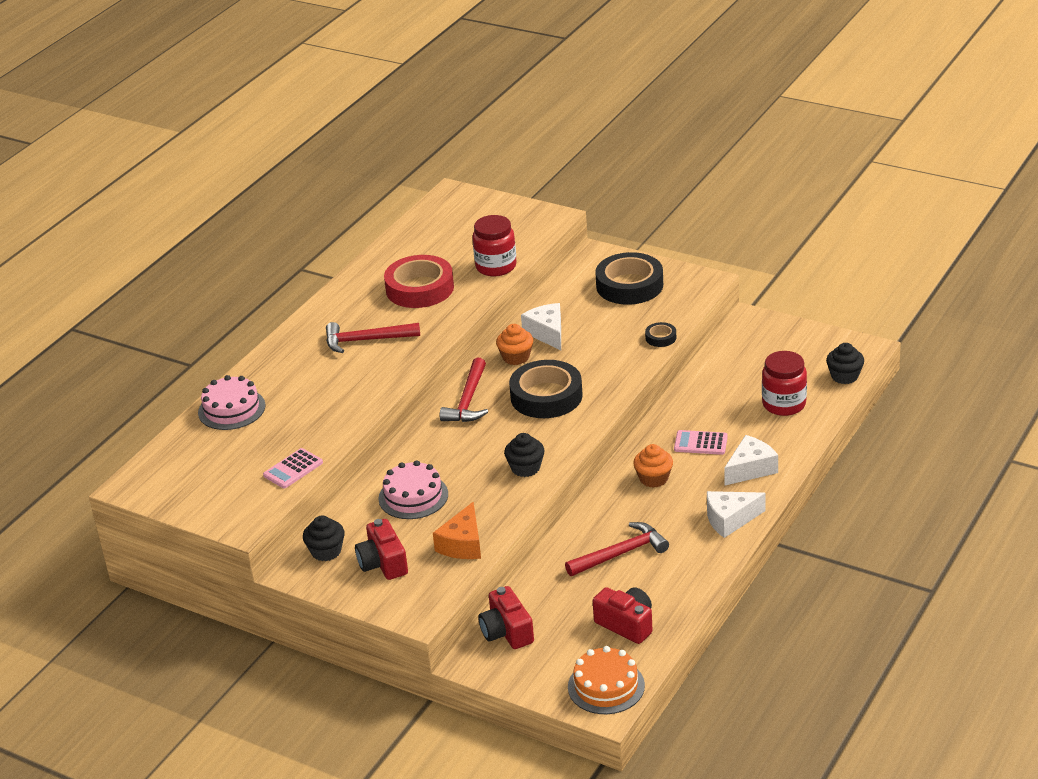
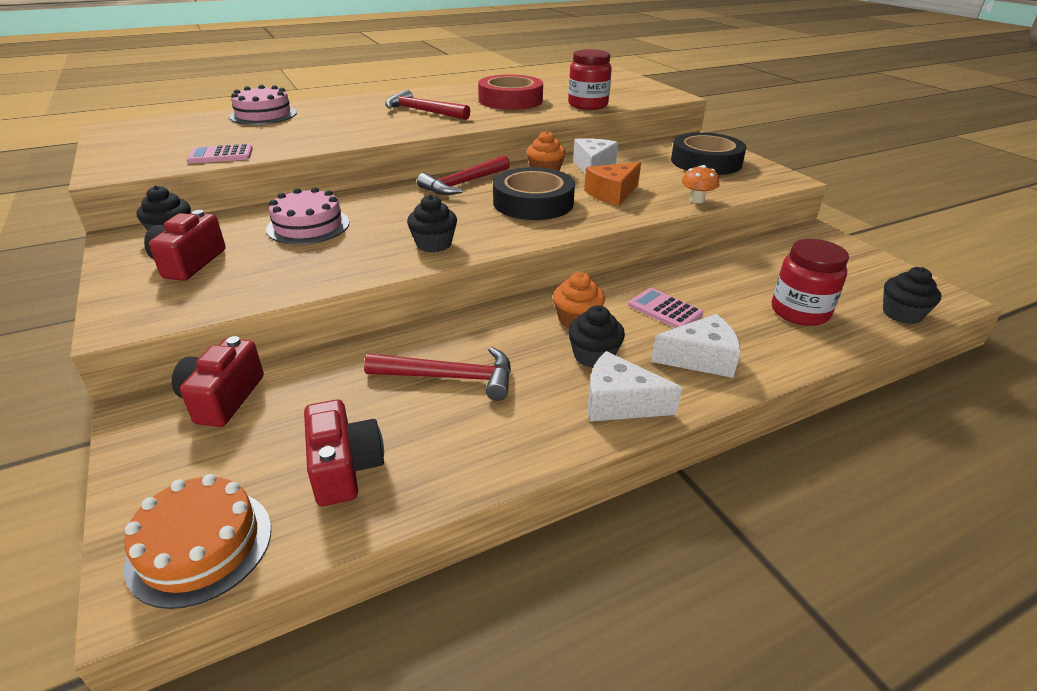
camera: 30 degrees right, 0 degrees up
orange cheese [433,502,481,559] -> orange cheese moved to [584,162,641,206]
black tape [645,322,676,347] -> orange mushroom [682,165,719,203]
none -> black cupcake [568,305,625,368]

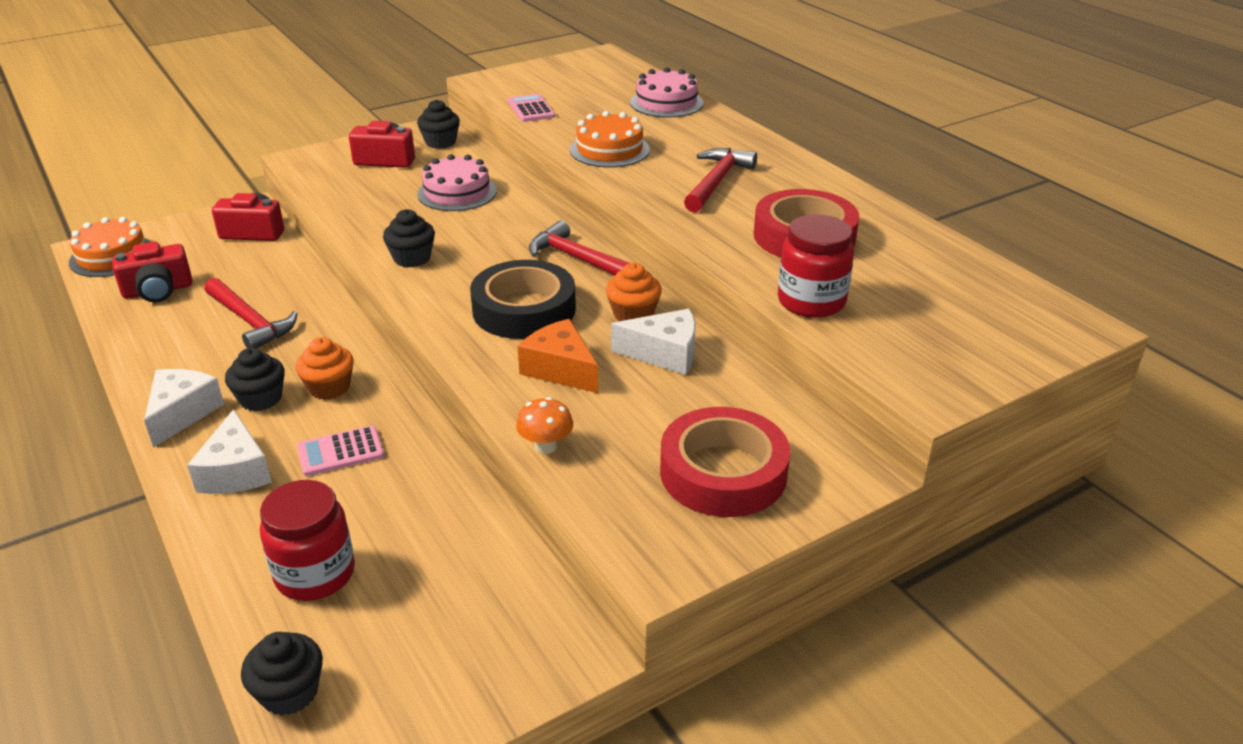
camera: 85 degrees right, 0 degrees up
red hammer [364,347,511,401] -> red hammer turned 45 degrees counterclockwise [205,278,298,349]
pink calculator [628,288,703,328] -> pink calculator turned 150 degrees counterclockwise [297,425,384,476]
black tape [671,132,747,175] -> red tape [660,407,790,517]
none -> orange cake [570,111,650,167]

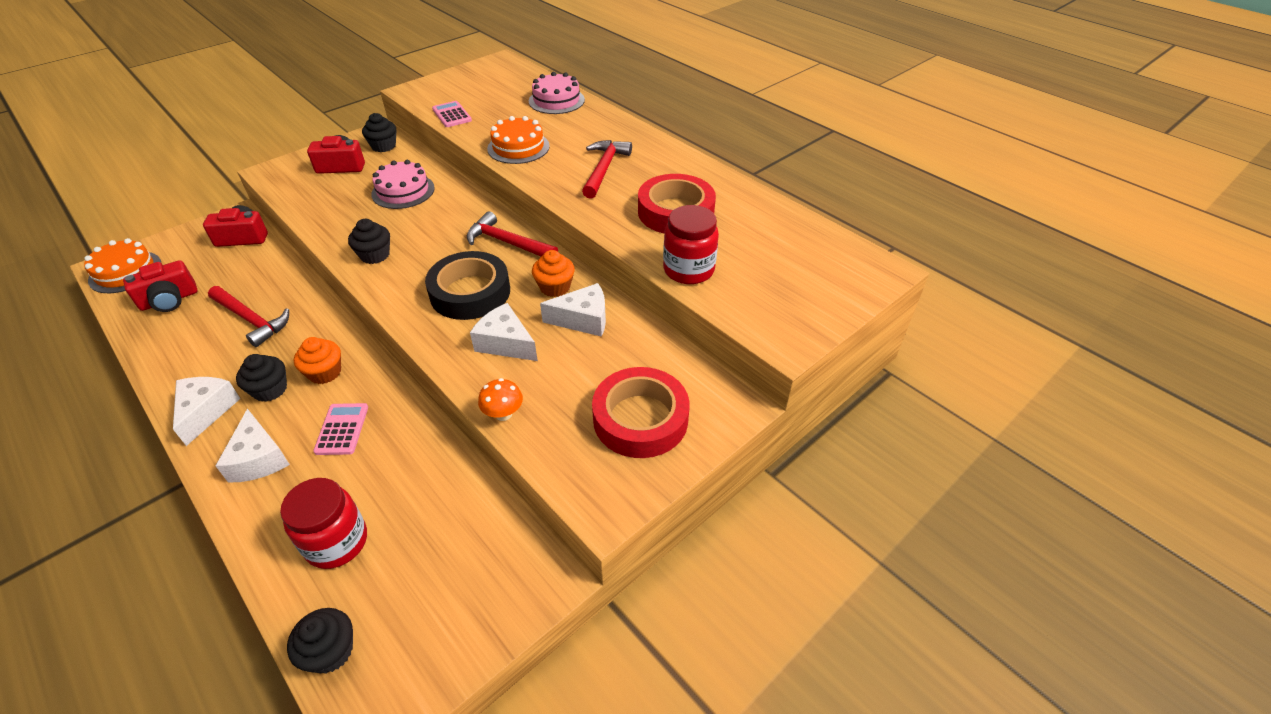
camera: 10 degrees left, 10 degrees up
pink calculator [297,425,384,476] -> pink calculator turned 120 degrees clockwise [313,403,368,455]
orange cheese [517,319,598,393] -> white cheese [470,303,538,361]

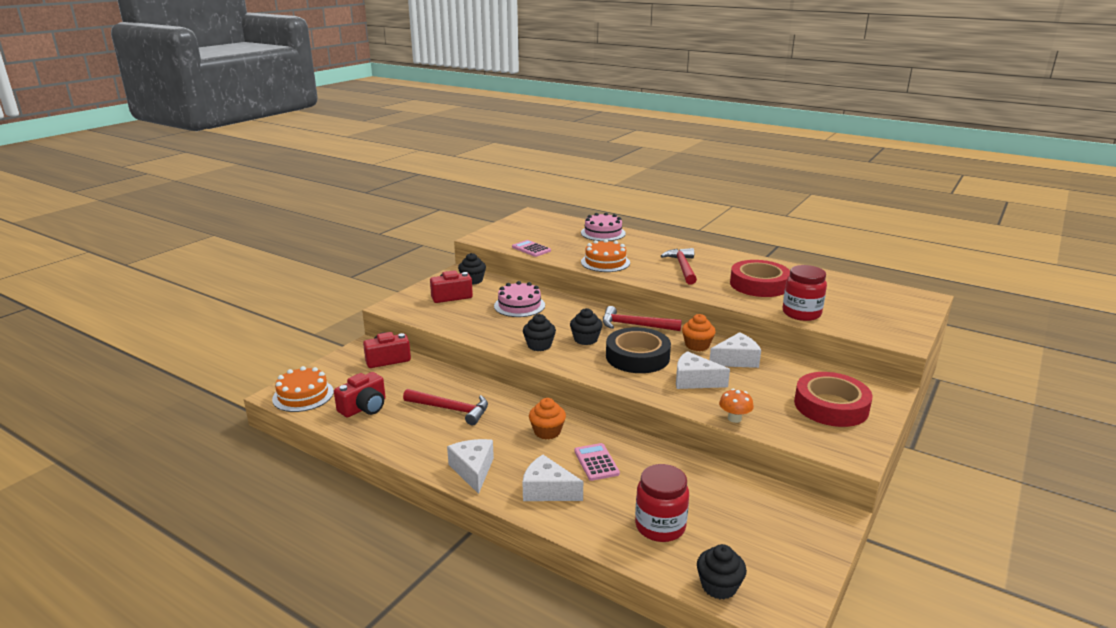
camera: 15 degrees left, 20 degrees down
white cheese [215,409,290,483] -> white cheese turned 150 degrees clockwise [523,455,583,501]
black cupcake [236,354,287,402] -> black cupcake moved to [570,308,603,345]

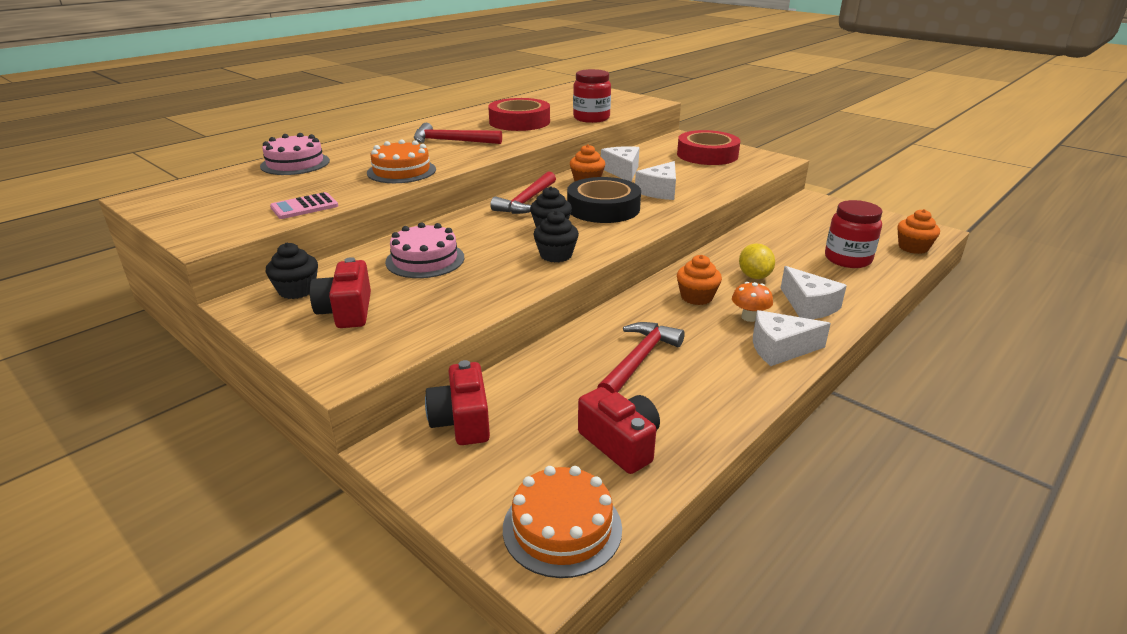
camera: 80 degrees left, 5 degrees up
white cheese [523,455,583,501] -> white cheese turned 60 degrees counterclockwise [781,266,847,319]
pink calculator [574,443,620,481] -> yellow lemon [739,243,775,279]
black cupcake [697,544,747,599] -> orange cupcake [898,209,940,254]
orange mushroom [719,389,754,423] -> orange mushroom moved to [732,282,773,322]

